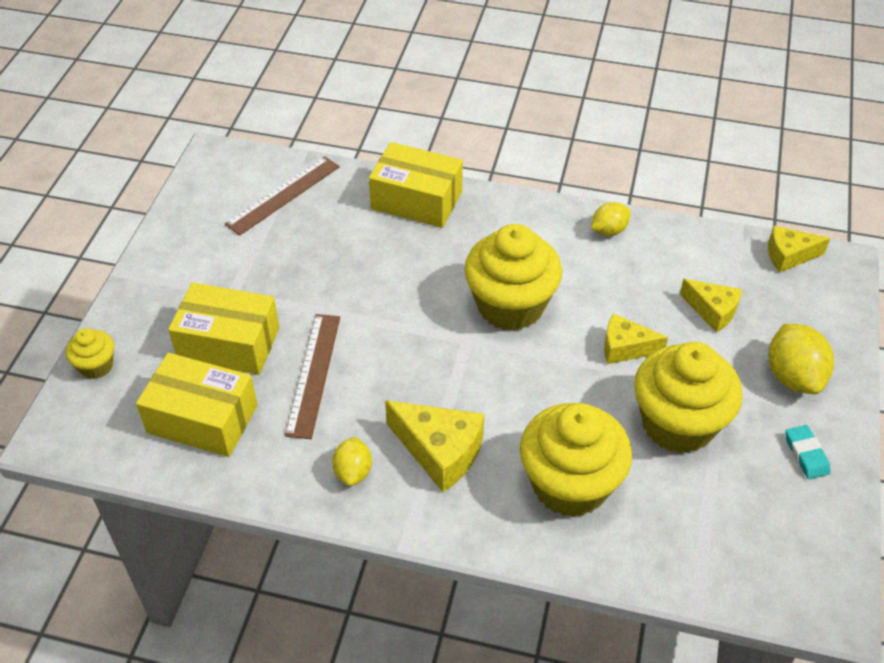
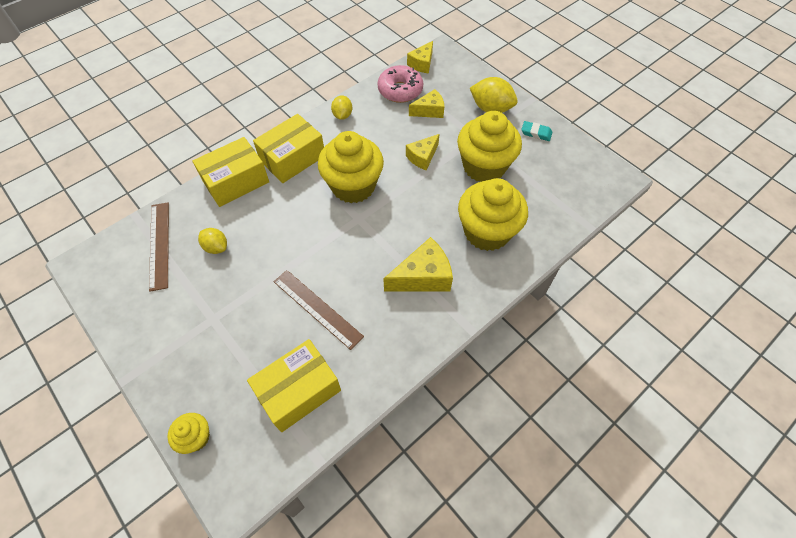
camera: 55 degrees left, 10 degrees up
yellow box [168,282,280,375] -> yellow box moved to [253,114,324,183]
yellow lemon [332,437,372,486] -> yellow lemon moved to [198,228,227,254]
none -> pink donut [378,65,423,103]

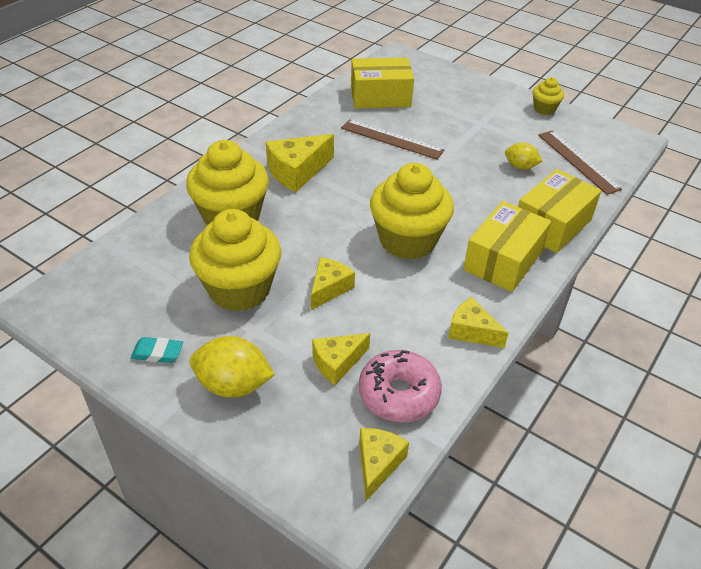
camera: 165 degrees right, 15 degrees down
yellow cupcake [168,413,210,454] -> yellow cupcake moved to [533,77,564,115]
yellow box [247,339,341,432] -> yellow box turned 45 degrees clockwise [351,58,414,108]
yellow lemon [331,95,352,120] -> yellow cheese [448,297,509,348]

